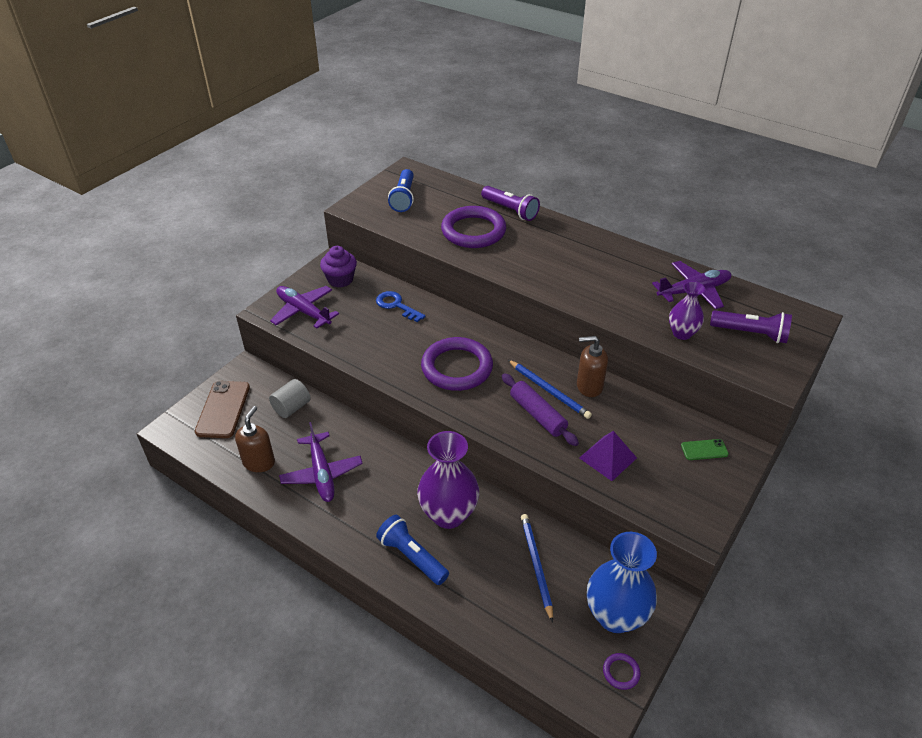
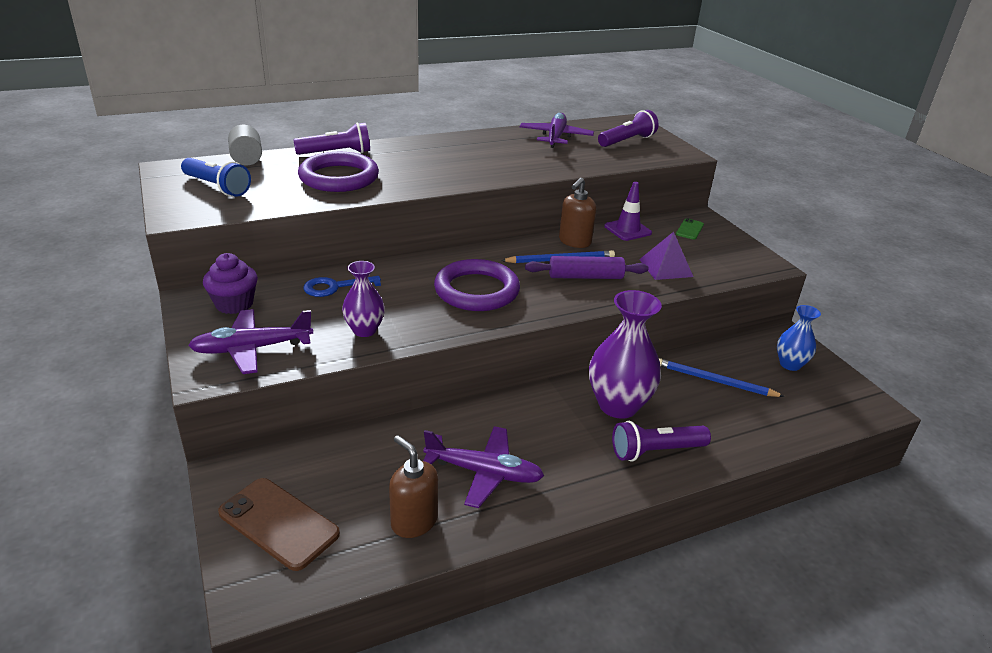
camera: 60 degrees left, 10 degrees down
grey cylinder [269,379,310,418] -> grey cylinder moved to [228,124,262,166]
blue flashlight [376,515,449,585] -> purple flashlight [612,421,711,462]
blue vase [587,532,657,633] -> blue vase [777,305,821,371], size x0.57
purple ring [603,653,641,690] -> none
purple vase [669,281,705,340] -> purple vase moved to [342,261,385,337]
none -> purple traffic cone [604,182,652,241]

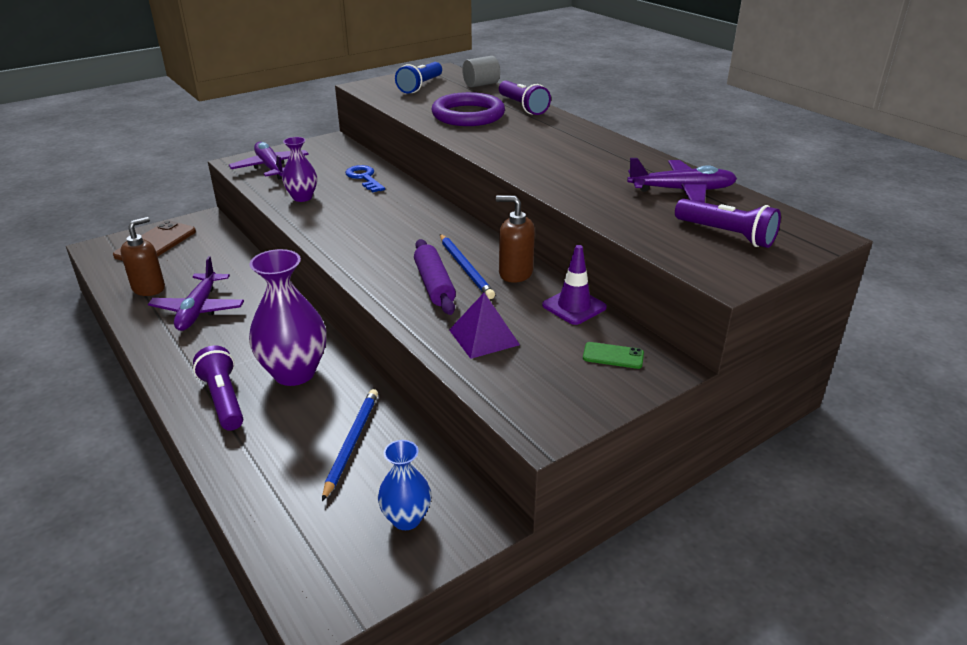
camera: 80 degrees right, 0 degrees up
purple cupcake [203,253,258,314] -> none
purple ring [434,259,520,311] -> none

